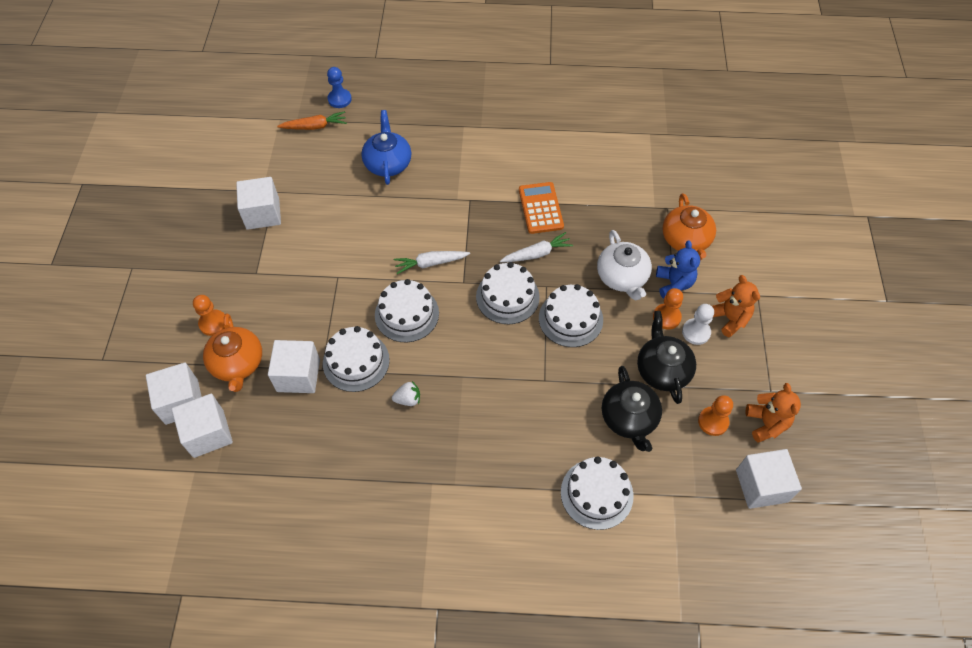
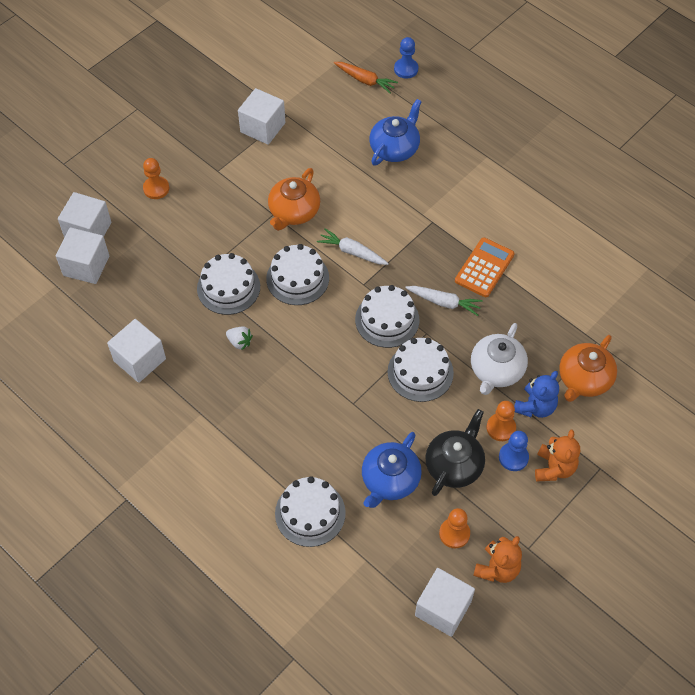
camera: 40 degrees right, 0 degrees up
orange teapot [203,313,262,392] -> orange teapot moved to [268,168,320,231]
white cube [268,340,320,393] -> white cube moved to [107,319,166,383]
black teapot [602,366,662,452] -> blue teapot [362,432,422,508]
white pawn [682,304,714,345] -> blue pawn [499,431,529,471]

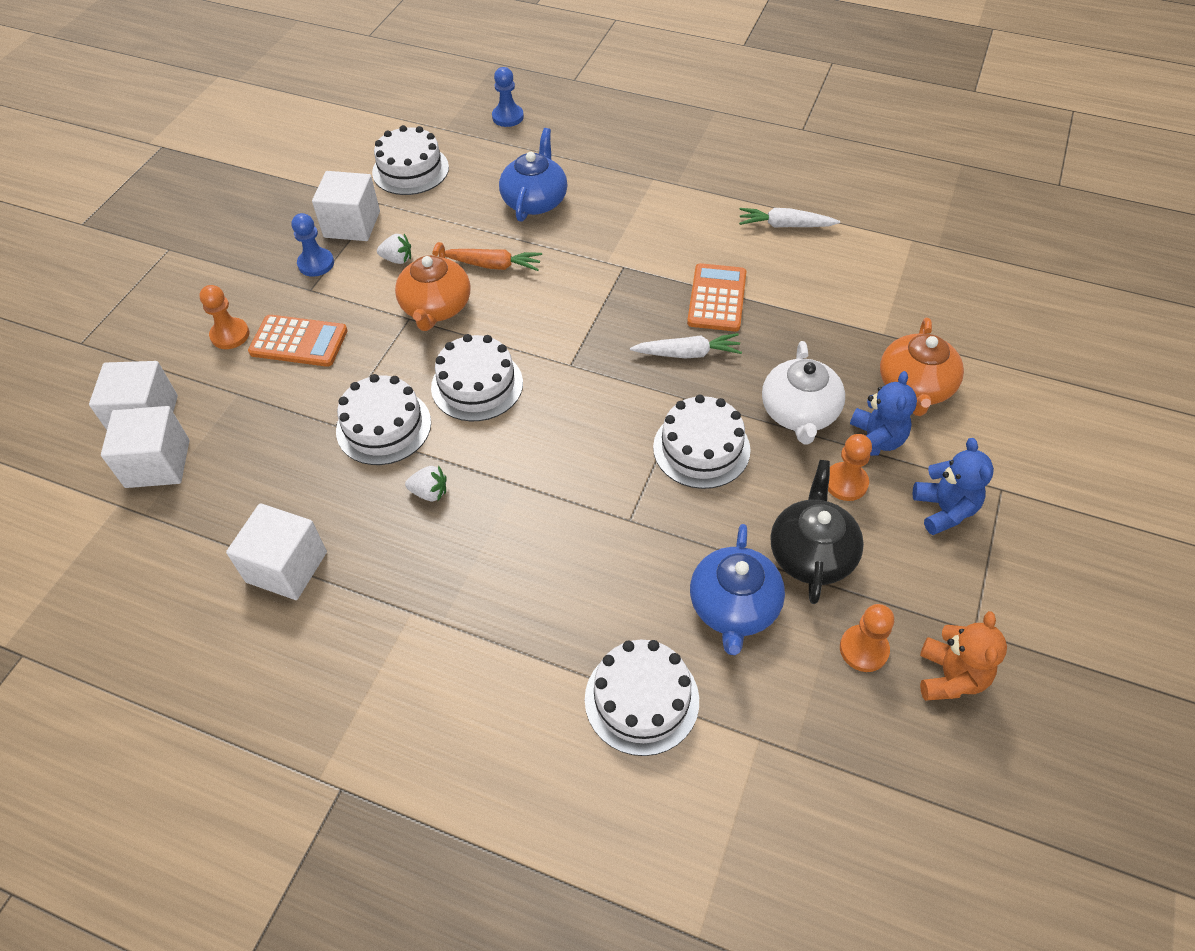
camera: 20 degrees left, 5 degrees down
white carrot [317,228,389,265] -> white carrot moved to [739,208,840,227]
orange carrot [334,62,398,94] -> orange carrot moved to [445,249,542,271]
white cake [355,285,419,348] -> white cake moved to [372,125,449,195]
white cube [415,568,475,637] -> none
blue pawn [499,431,529,471] -> blue pawn moved to [292,213,334,277]
orange teddy bear [535,430,580,481] -> blue teddy bear [913,438,994,535]
none -> orange calculator [248,315,348,367]
none -> white strawberry [377,234,411,264]

